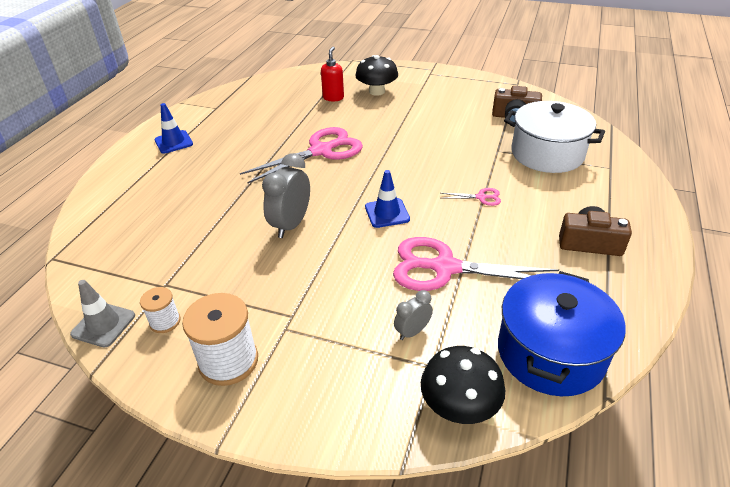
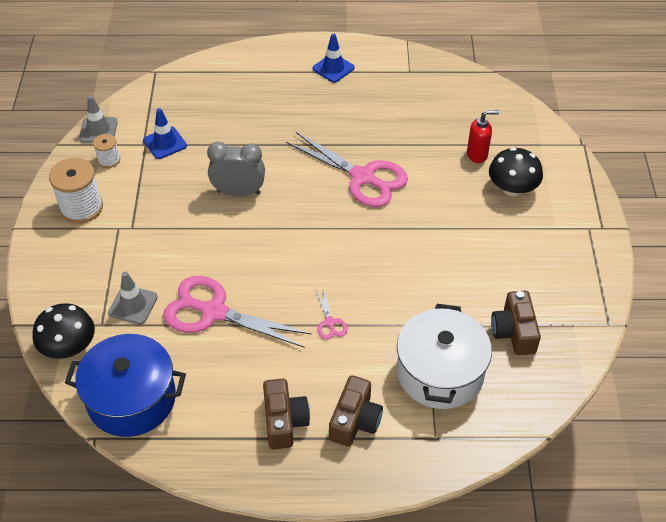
camera: 70 degrees right, 10 degrees up
blue traffic cone [365,170,410,228] -> blue traffic cone moved to [143,108,187,159]
pink scissors [393,237,559,291] -> pink scissors turned 60 degrees counterclockwise [163,276,312,348]
grey clock [394,290,433,340] -> grey traffic cone [108,271,158,324]
none -> brown camera [329,375,383,447]

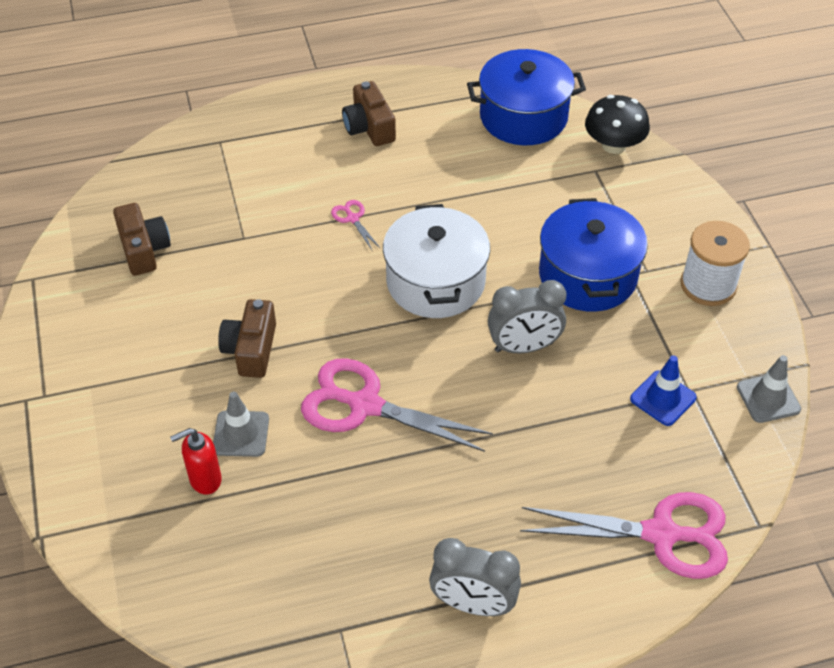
camera: 165 degrees right, 0 degrees up
white spool [93,134,120,168] -> none
grey traffic cone [108,271,158,324] -> grey traffic cone moved to [213,392,269,457]
pink scissors [163,276,312,348] -> pink scissors moved to [520,492,728,579]
blue traffic cone [312,33,355,83] -> grey clock [429,538,521,616]
brown camera [329,375,383,447] -> brown camera moved to [218,299,276,378]
white pot [397,304,492,409] -> white pot moved to [383,204,490,318]
black mushroom [489,147,543,196] -> none
none -> blue pot [539,198,648,312]

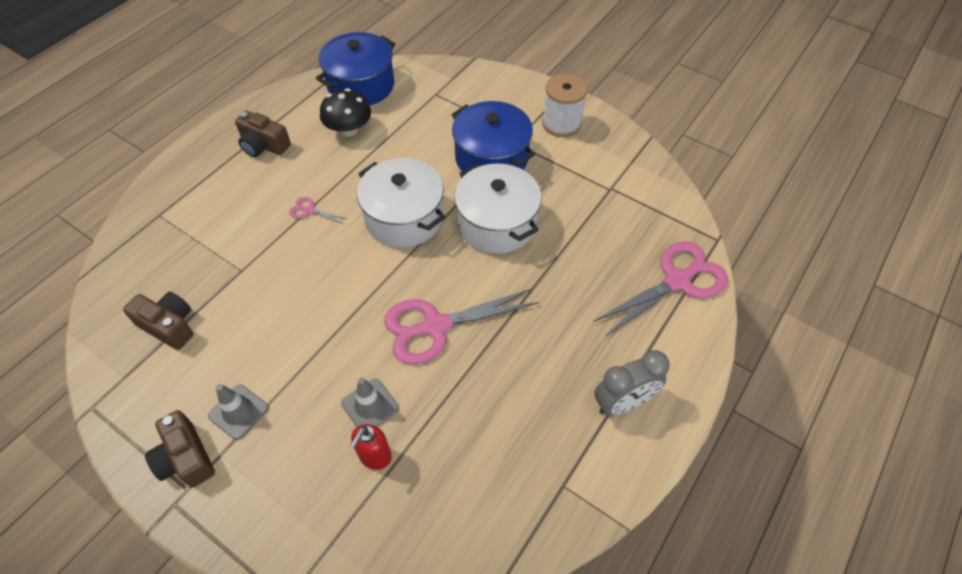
camera: 40 degrees left, 5 degrees up
brown camera [218,299,276,378] -> brown camera moved to [145,410,215,487]
grey clock [488,280,566,353] -> white pot [454,163,542,254]
black mushroom [585,95,650,154] -> black mushroom moved to [320,88,371,137]
blue traffic cone [630,355,697,426] -> none
grey traffic cone [737,355,801,423] -> grey traffic cone moved to [208,384,269,440]

